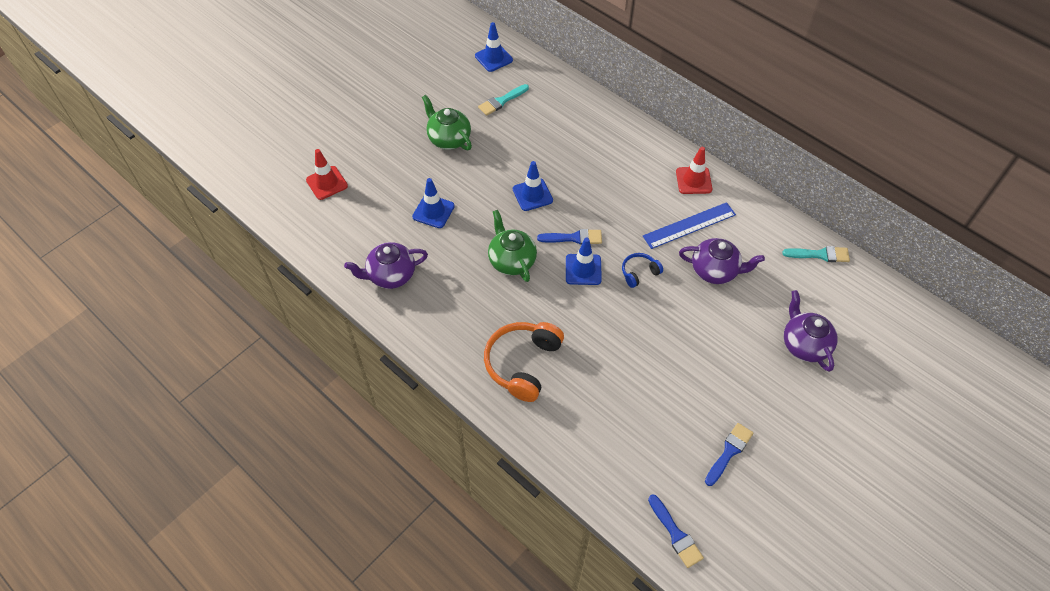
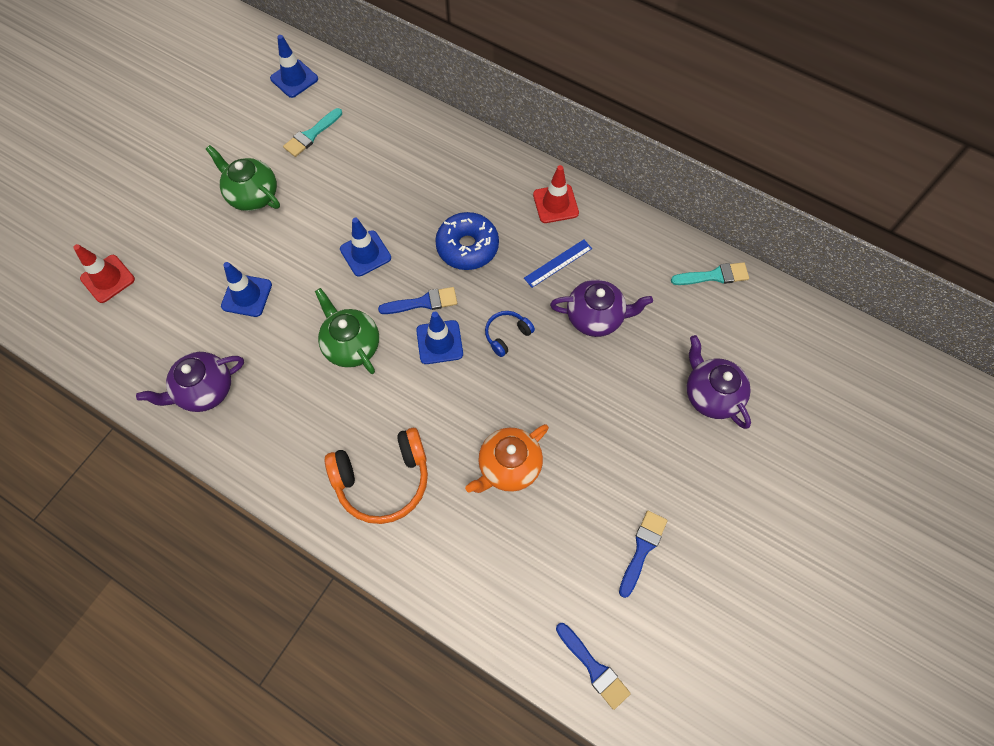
camera: 10 degrees left, 10 degrees up
orange headphones [484,322,564,402] -> orange headphones turned 120 degrees counterclockwise [325,428,428,524]
blue ruler [643,202,736,249] -> blue ruler [524,239,592,288], size x0.65
none -> blue donut [435,212,499,270]
none -> orange teapot [465,424,549,493]

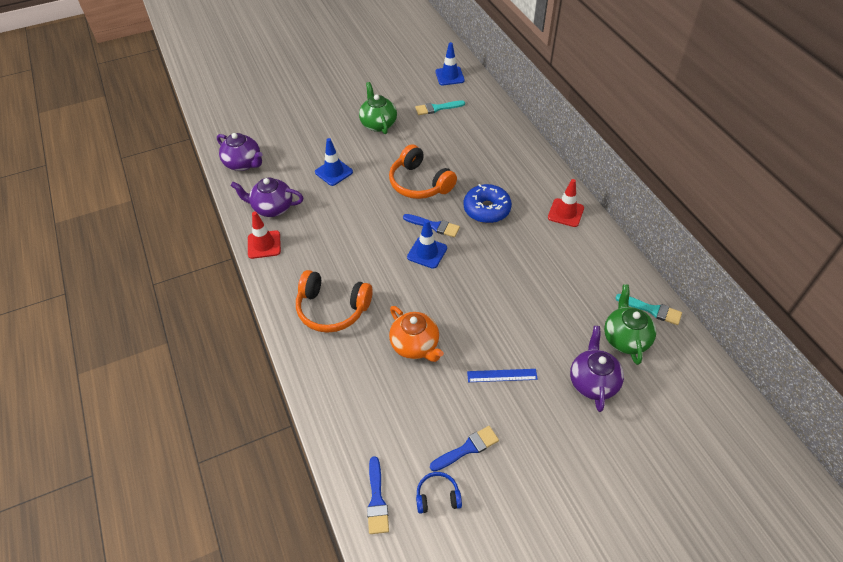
camera: 35 degrees right, 15 degrees down
red traffic cone [73,244,135,303] -> red traffic cone moved to [248,211,281,259]
green teapot [315,288,379,374] -> green teapot moved to [604,284,656,365]
blue traffic cone [340,218,391,277] -> orange headphones [389,144,457,199]
orange teapot [465,424,549,493] -> orange teapot turned 120 degrees counterclockwise [389,306,444,362]
blue headphones [485,311,535,357] -> blue headphones moved to [416,472,462,514]
blue ruler [524,239,592,288] -> blue ruler moved to [467,369,538,382]
purple teapot [550,280,653,337] -> purple teapot moved to [217,133,263,171]

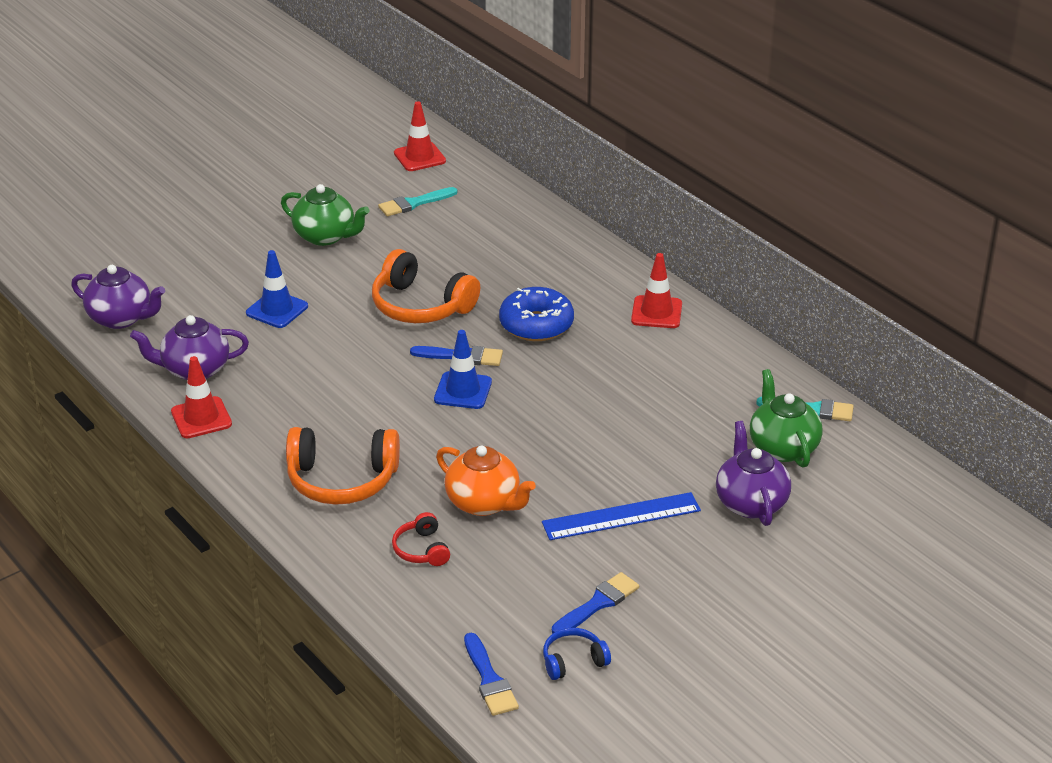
camera: 15 degrees left, 15 degrees down
green teapot [359,82,397,134] -> green teapot turned 150 degrees clockwise [281,184,370,246]
blue traffic cone [436,42,465,85] -> red traffic cone [394,101,446,171]
blue ruler [467,369,538,382] -> blue ruler [542,492,701,540], size x1.55
none -> red headphones [392,512,450,566]

